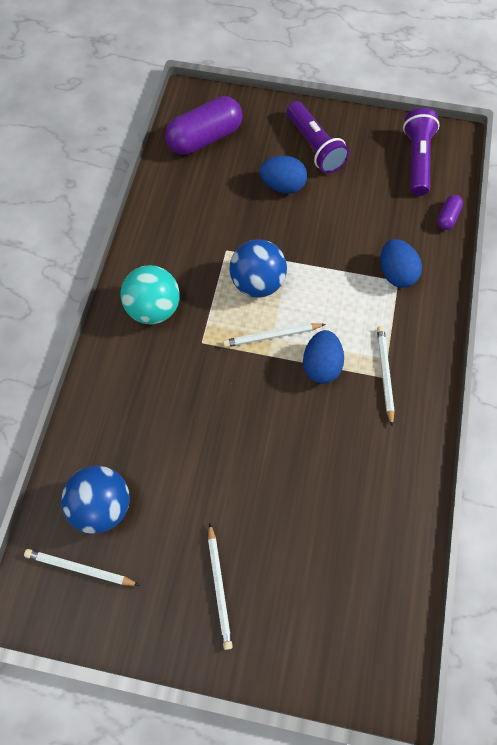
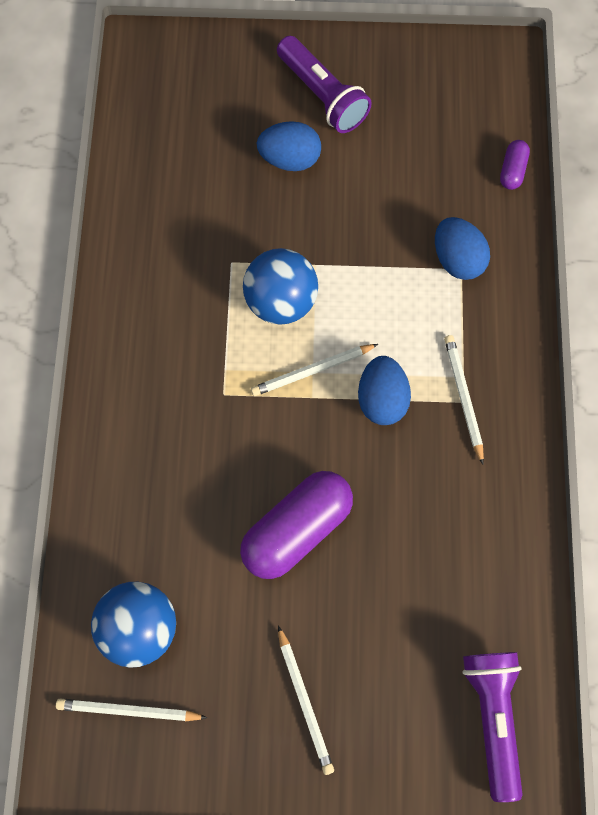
camera: 10 degrees left, 5 degrees up
turquoise ball [121,265,180,324] -> none
purple capsule [165,96,243,155] -> purple capsule moved to [240,471,353,579]
purple flashlight [403,108,440,196] -> purple flashlight moved to [462,652,523,802]

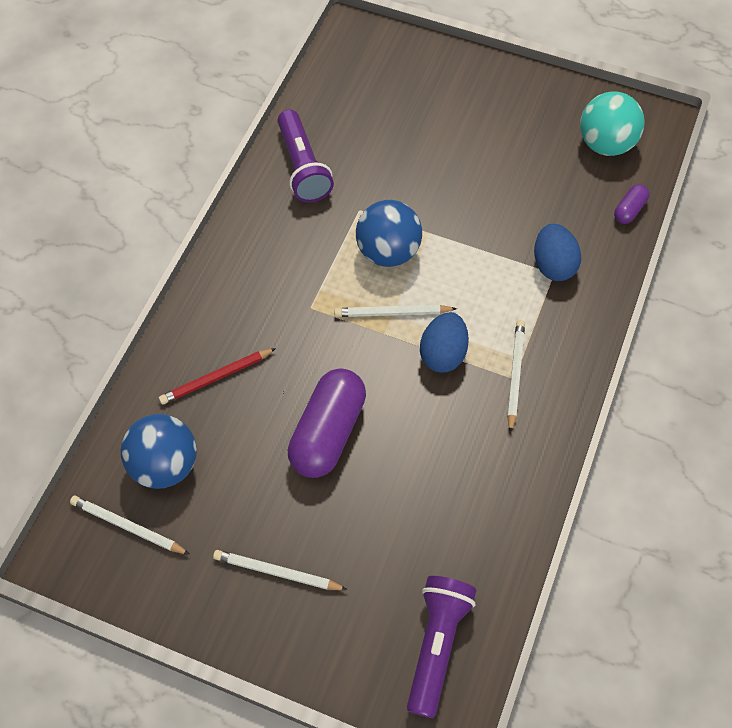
camera: 20 degrees right, 10 degrees down
purple capsule [240,471,353,579] -> purple capsule turned 45 degrees counterclockwise [288,368,366,478]
blue egg [257,121,321,171] -> none
purple flashlight [277,36,372,133] -> purple flashlight moved to [278,110,334,203]
white pencil [278,626,334,775] -> white pencil turned 105 degrees clockwise [213,550,348,590]
none -> red pencil [159,348,276,405]
none -> turquoise ball [580,92,645,156]

